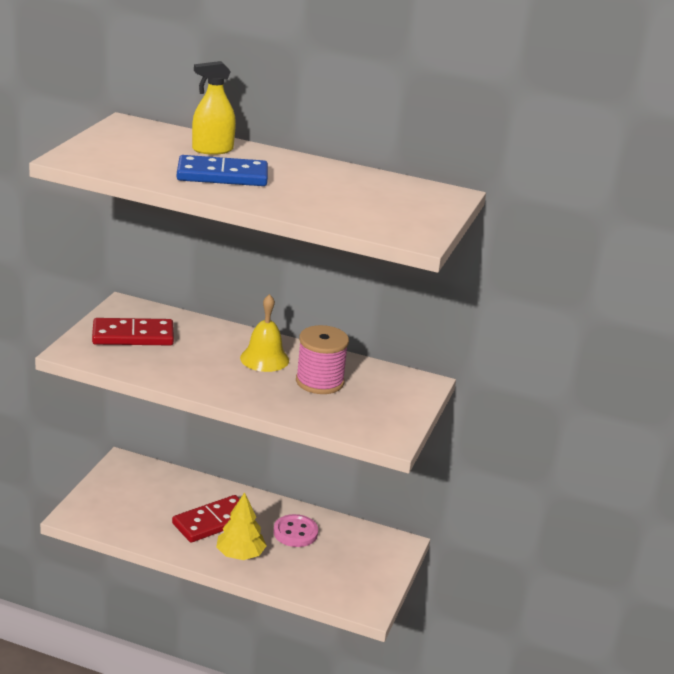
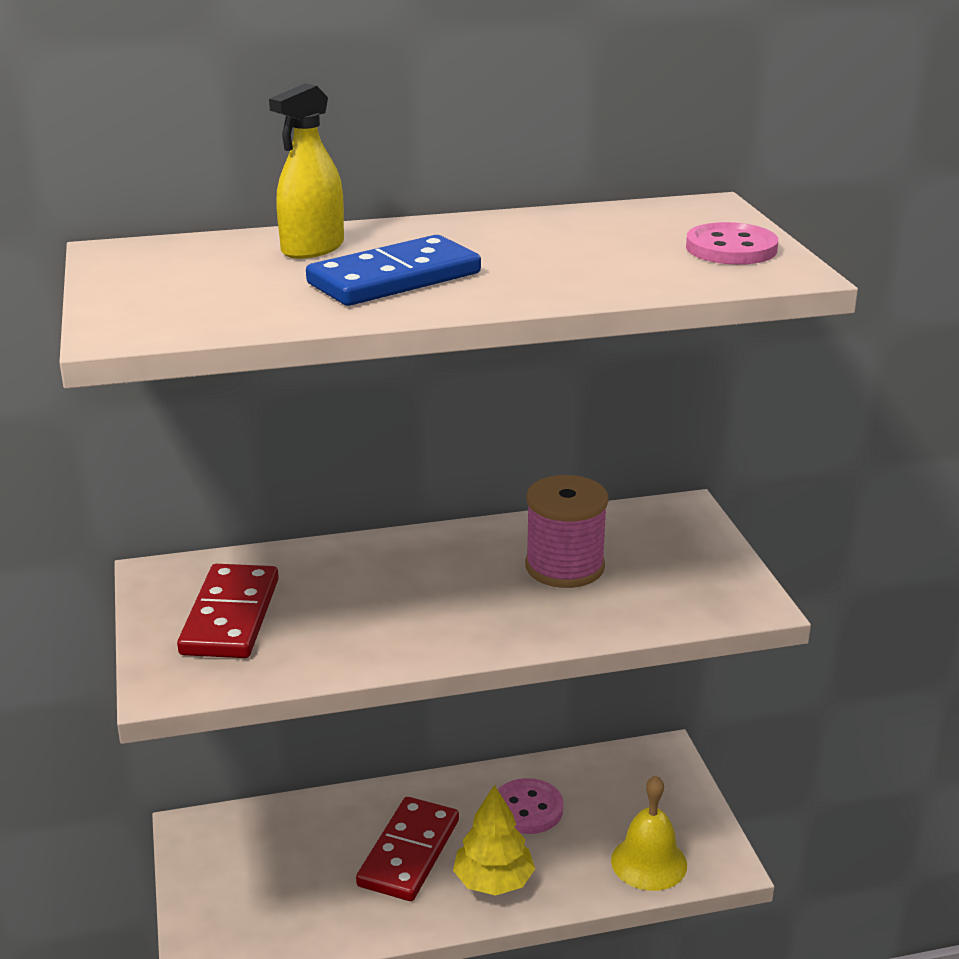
camera: 30 degrees left, 0 degrees up
red domino [92,318,174,345] -> red domino turned 45 degrees counterclockwise [177,564,279,658]
yellow bell [240,294,289,372] -> yellow bell moved to [611,775,687,891]
none -> pink button [686,222,778,265]

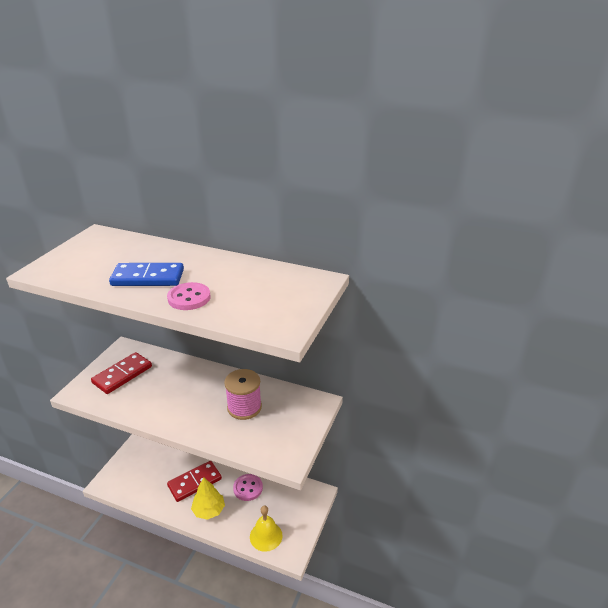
camera: 35 degrees right, 5 degrees up
yellow spray bottle [269,83,344,259] -> none
pink button [686,222,778,265] -> pink button moved to [167,282,210,310]

